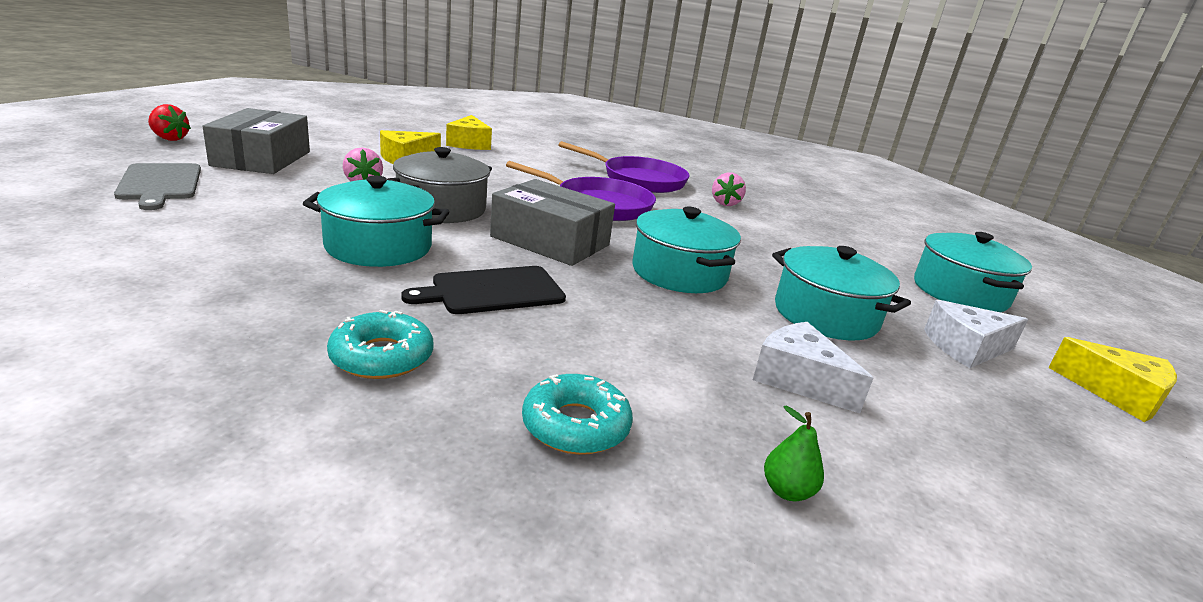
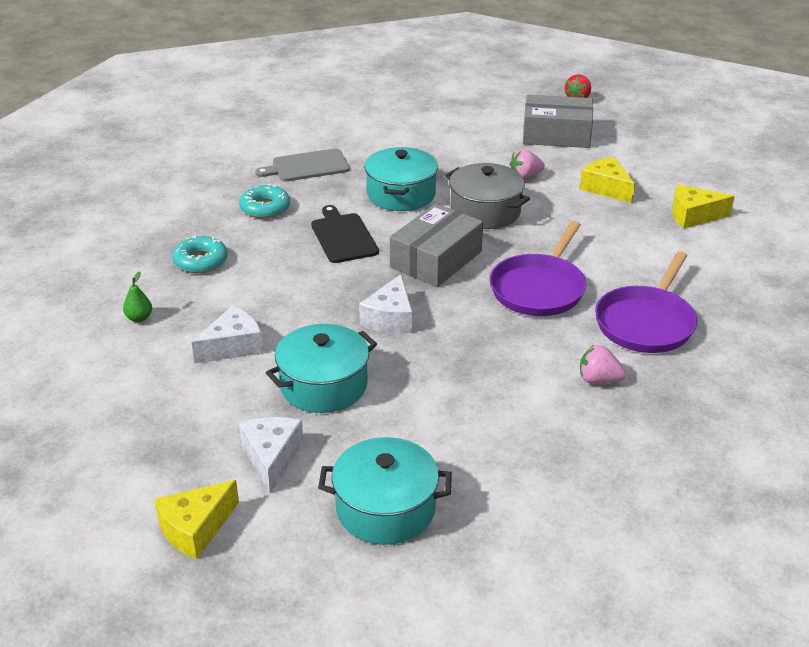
camera: 100 degrees right, 10 degrees up
grey cutting board [114,163,201,210] -> grey cutting board moved to [255,148,350,182]
turquoise pot [632,207,741,293] -> white cheese [359,274,413,334]

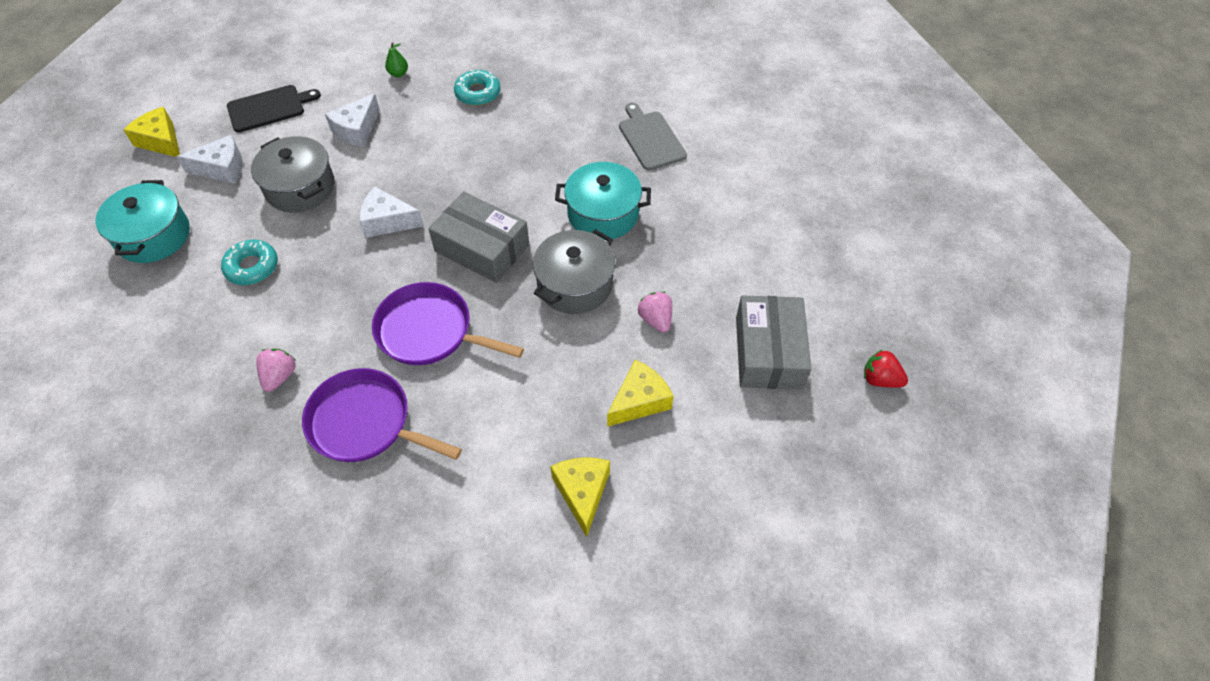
camera: 85 degrees right, 20 degrees up
white cheese [192,306,264,363] -> white cheese turned 75 degrees clockwise [325,94,380,147]
turquoise donut [239,184,290,219] -> turquoise donut moved to [221,240,278,285]
turquoise pot [266,324,377,413] -> grey pot [251,136,335,213]
black cutting board [311,205,379,263] -> black cutting board moved to [227,85,321,132]

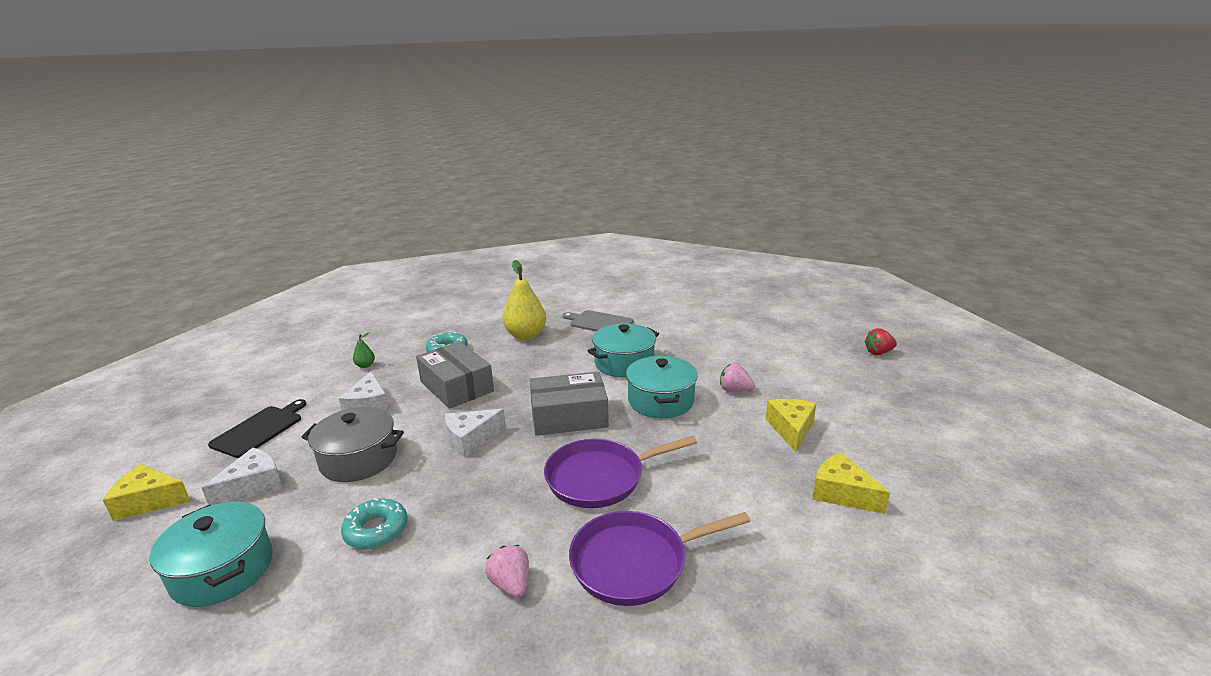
camera: 40 degrees left, 30 degrees down
grey pot [533,229,615,314] -> turquoise pot [626,356,698,418]
grey box [736,296,812,390] -> grey box moved to [416,341,494,409]
none -> yellow pear [503,260,546,340]

